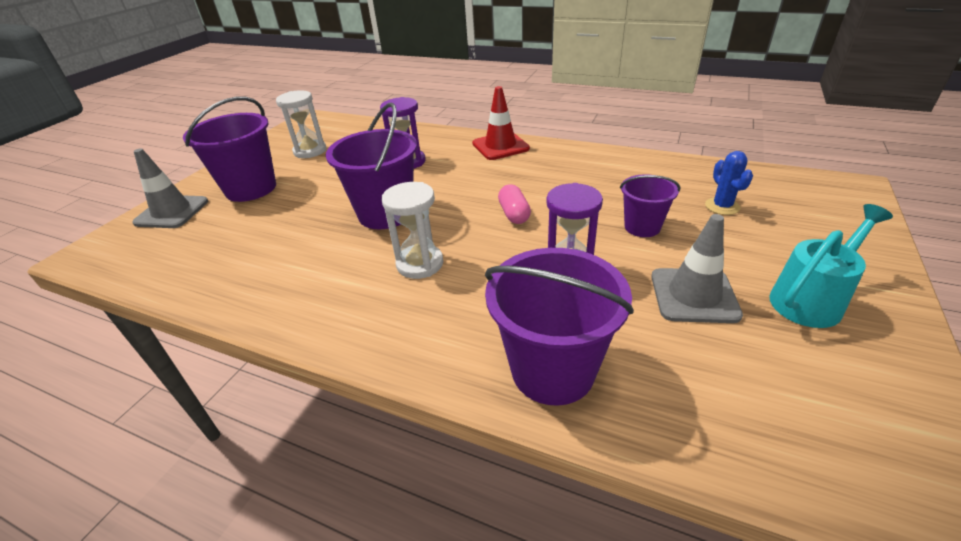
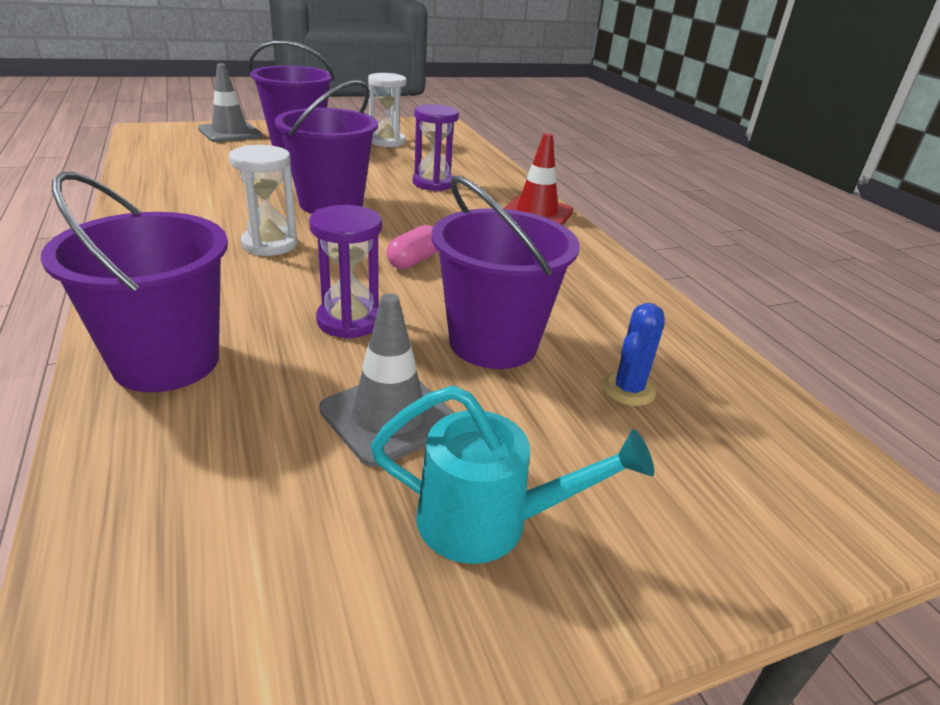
camera: 40 degrees right, 5 degrees down
purple bucket [620,174,680,237] -> purple bucket [432,176,579,369], size x1.74

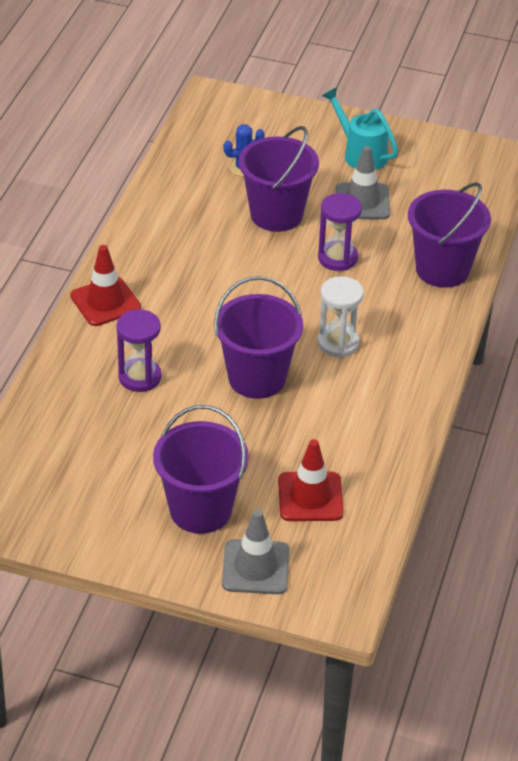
camera: 140 degrees left, 10 degrees up
white hourglass [368,73,406,147] -> none
pink capsule [386,225,438,269] -> none
none -> red traffic cone [278,439,344,521]

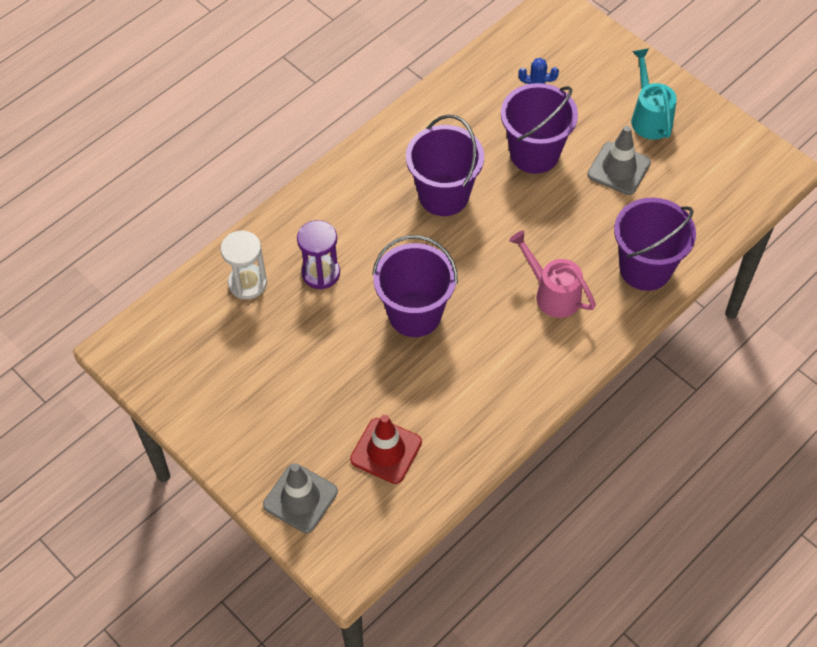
camera: 30 degrees right, 15 degrees up
red traffic cone [70,245,141,326] -> none
purple bucket [153,405,249,534] -> purple bucket moved to [406,115,484,216]
purple hourglass [318,193,362,271] -> none
white hourglass [318,276,364,358] -> white hourglass moved to [221,231,267,299]
none -> pink watering can [509,230,596,318]

